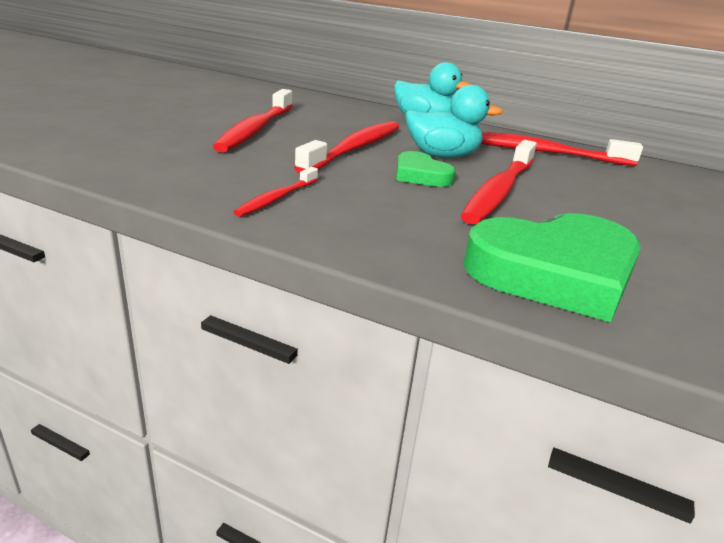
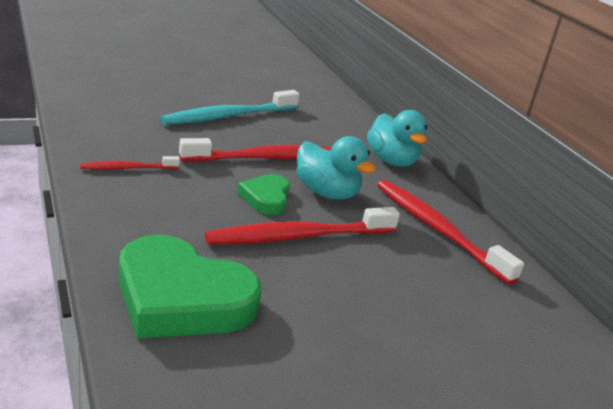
camera: 40 degrees right, 0 degrees up
red toothbrush [213,89,293,152] -> turquoise toothbrush [160,90,299,125]

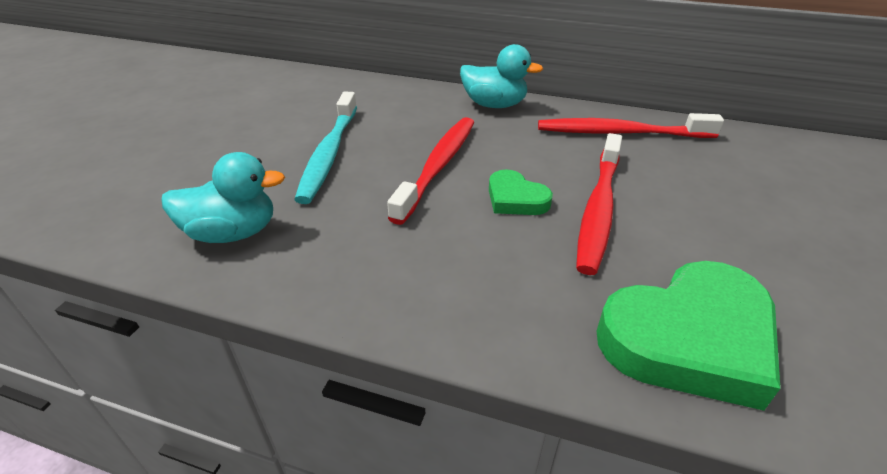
camera: 45 degrees left, 10 degrees up
red toothbrush [80,156,180,170] -> none
turquoise duck [297,136,376,199] -> turquoise duck moved to [161,152,285,243]

